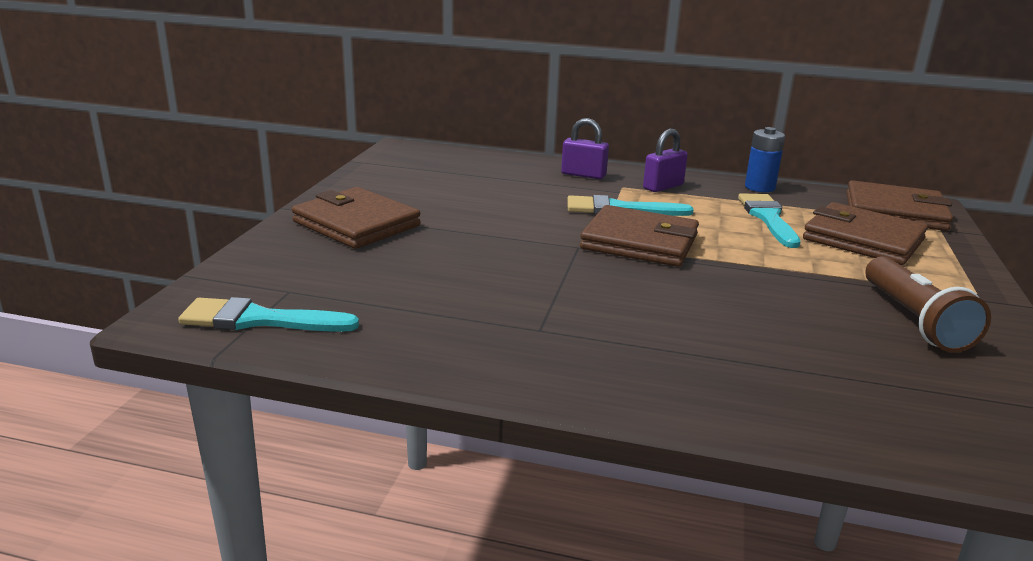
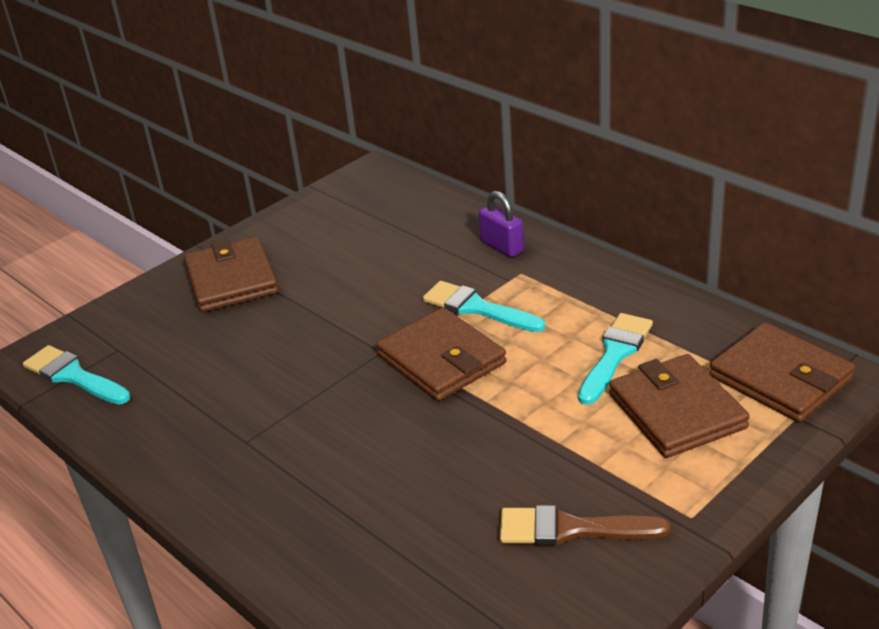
camera: 35 degrees right, 10 degrees up
purple padlock [643,129,688,192] -> none
blue battery [745,127,785,192] -> none
brown flashlight [865,256,991,353] -> brown brush [500,505,670,546]

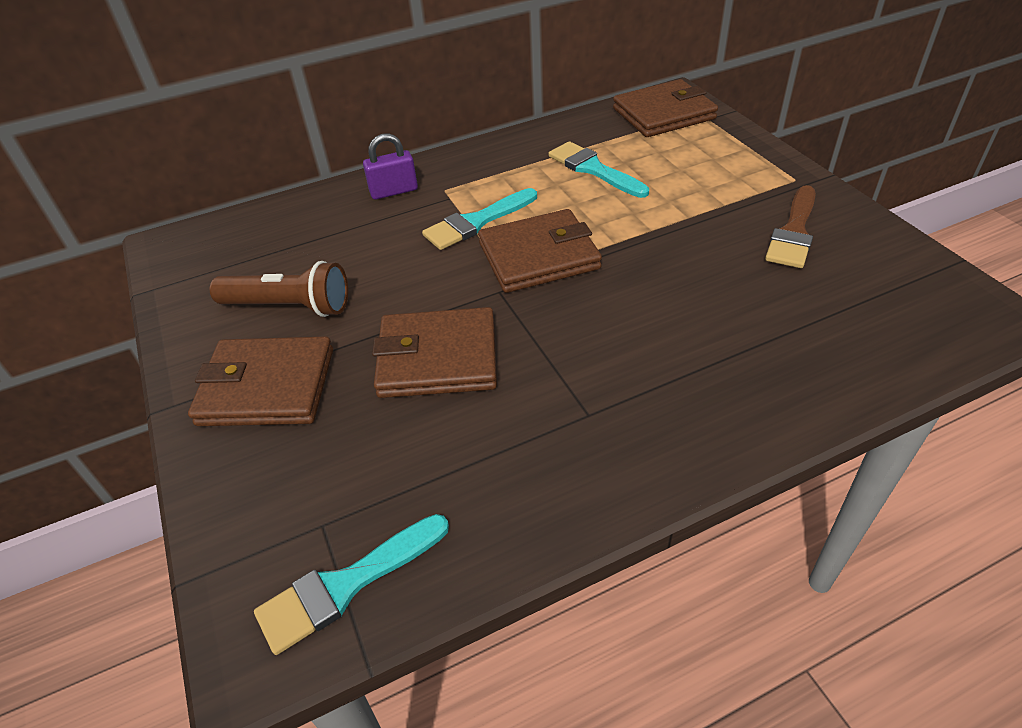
camera: 70 degrees left, 10 degrees up
brown wallet [609,354,750,458] -> brown wallet moved to [372,307,497,398]
none -> brown flashlight [210,261,348,317]

